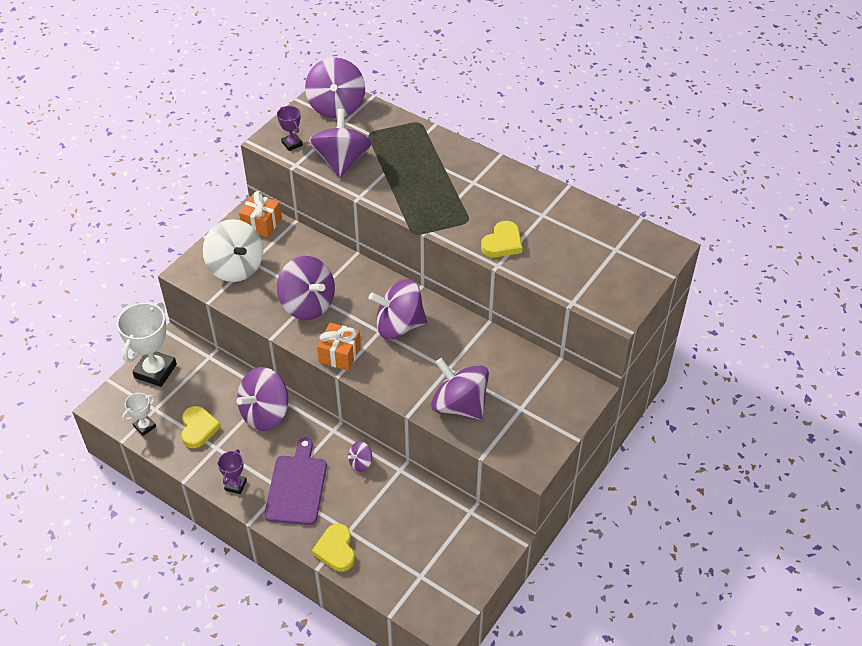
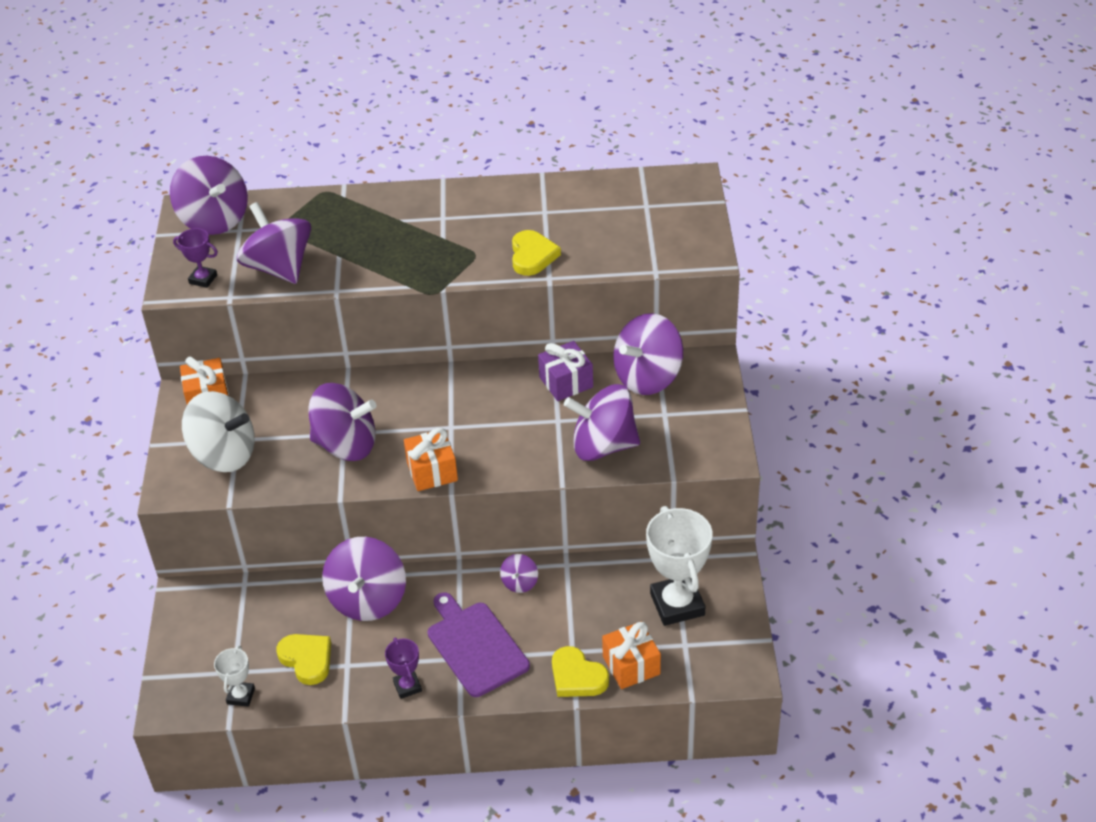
camera: 35 degrees left, 5 degrees down
white trophy [117,301,177,387] -> white trophy moved to [646,506,713,626]
purple spinning top [369,279,427,339] -> purple spinning top moved to [613,313,683,395]
none -> purple gift [538,341,593,401]
none -> orange gift [602,622,661,689]

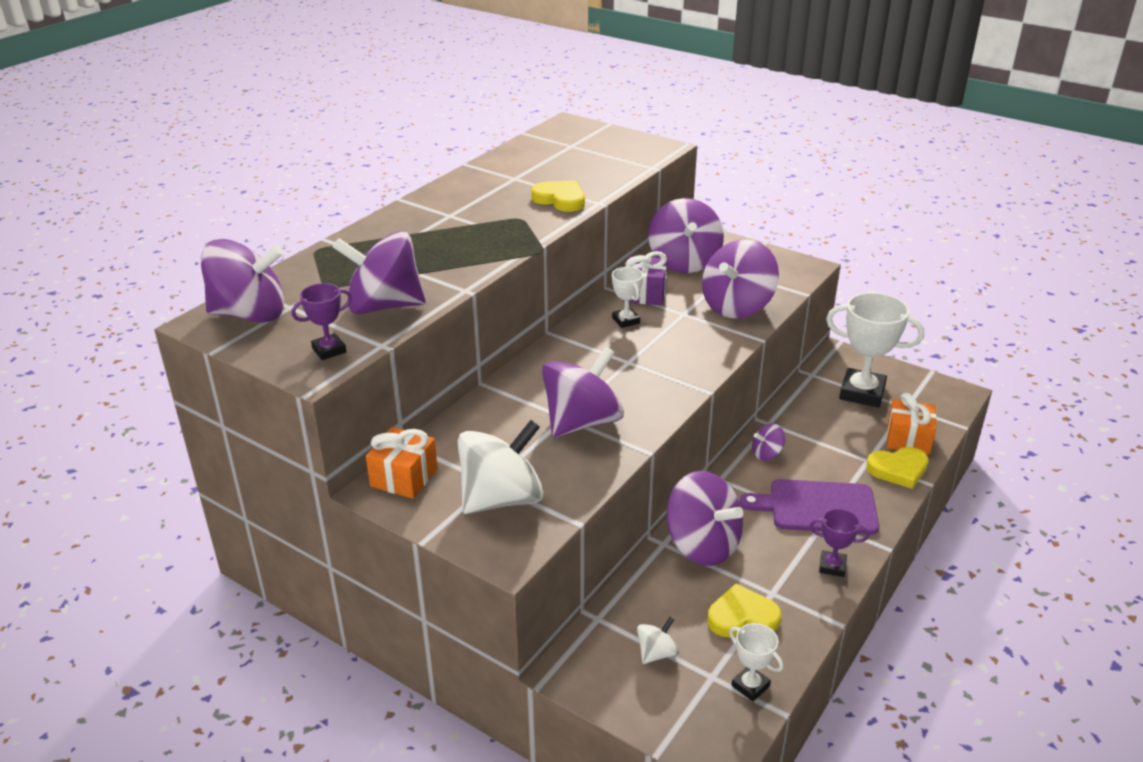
camera: 55 degrees left, 10 degrees down
orange gift [404,428,458,491] -> none
purple spinning top [500,554,538,593] -> purple spinning top turned 105 degrees clockwise [752,423,785,461]
none -> white trophy [612,267,643,328]
none -> white spinning top [637,617,679,664]

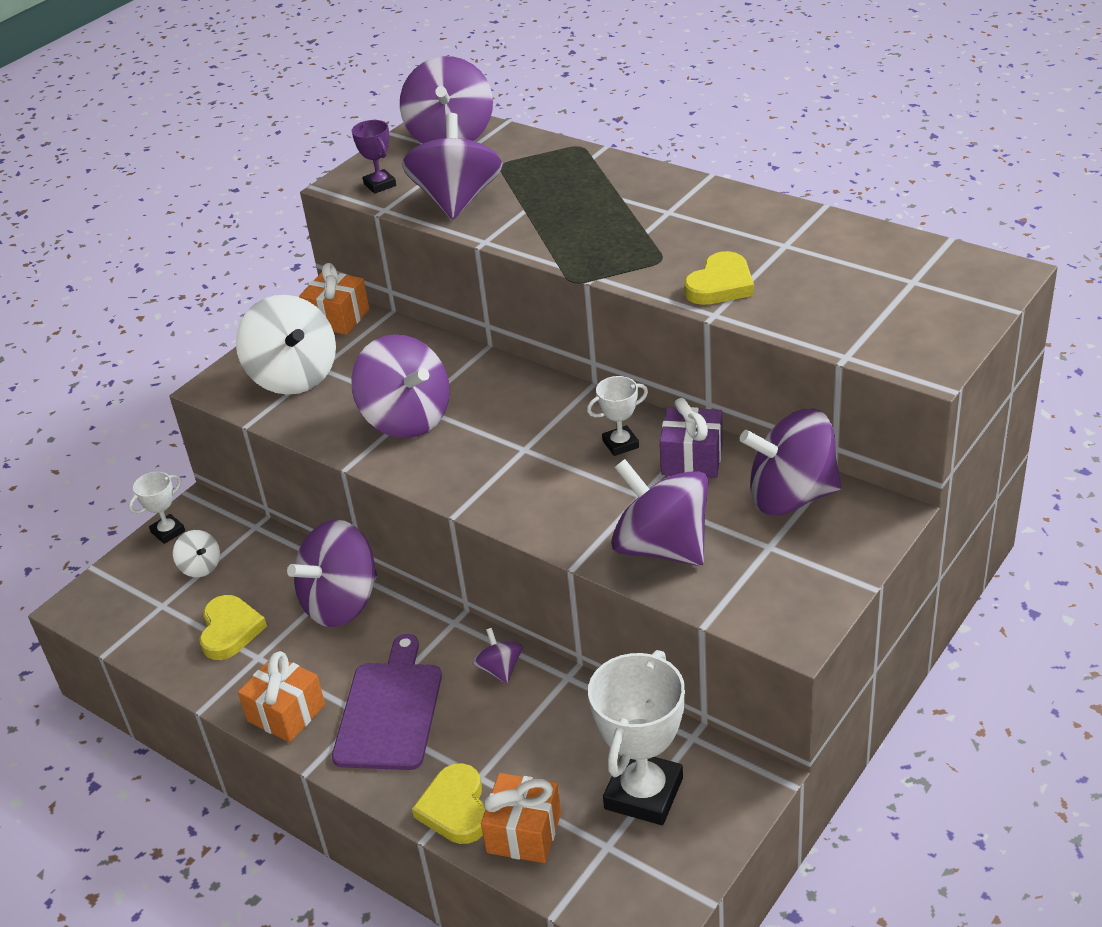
camera: 95 degrees right, 5 degrees up
white trophy [729,623,783,702] -> white trophy moved to [129,472,185,544]
purple trophy [809,508,869,577] -> orange gift [238,651,325,742]

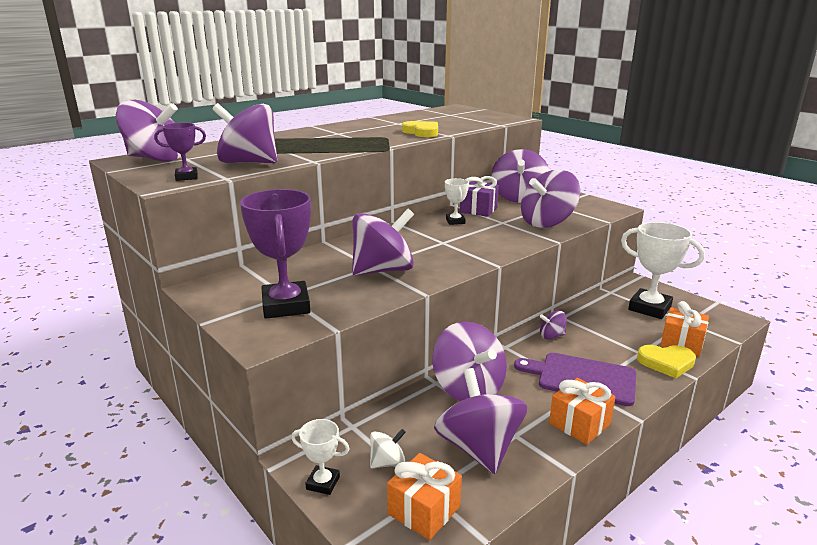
camera: 80 degrees left, 15 degrees down
white trophy [129,472,185,544] -> white trophy turned 45 degrees counterclockwise [291,419,349,495]
yellow heart [199,595,267,660] -> purple spinning top [434,368,527,474]
white spinning top [236,295,336,395] -> purple trophy [240,189,311,319]
orange gift [299,263,369,335] -> orange gift moved to [387,453,462,540]

